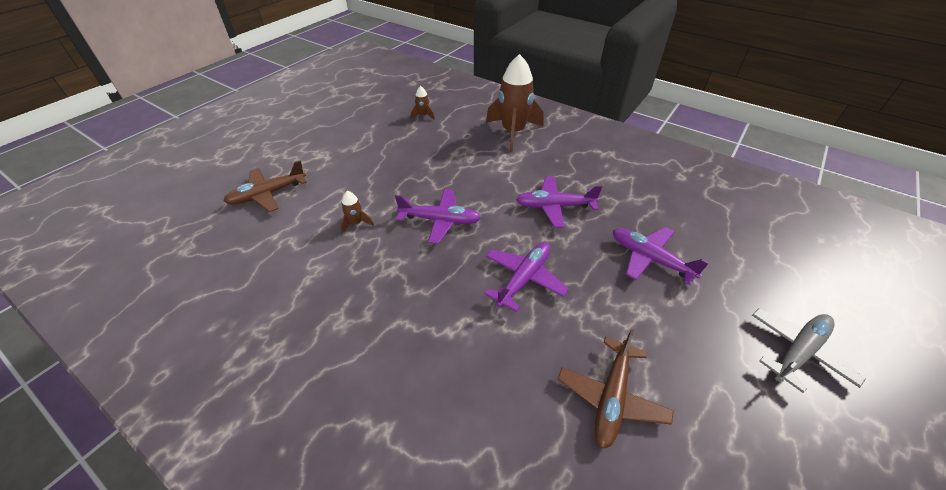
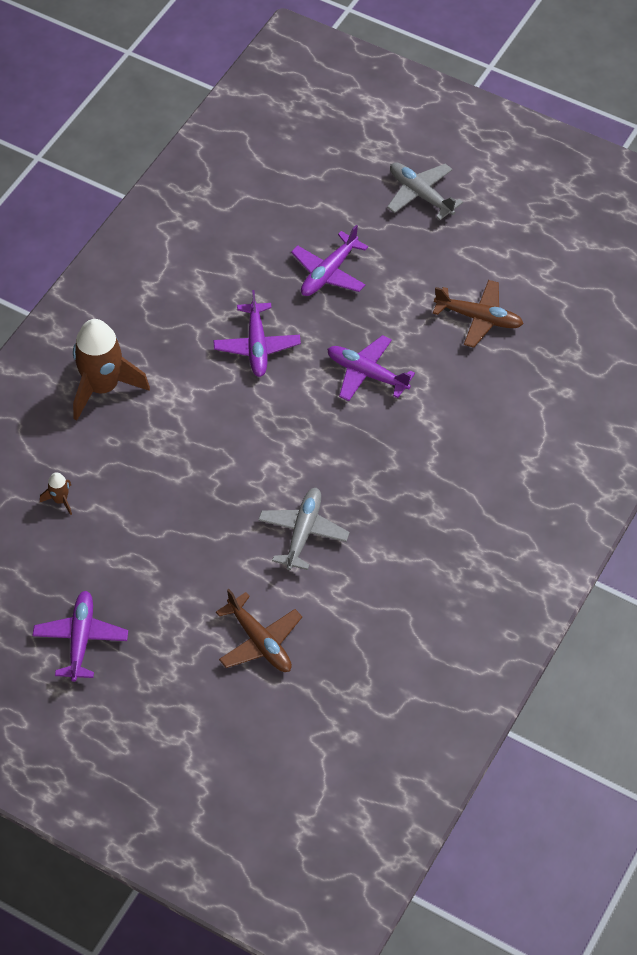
camera: 95 degrees left, 10 degrees up
brown rocket [341,191,374,234] -> grey plane [258,488,350,570]
purple plane [395,189,481,244] -> purple plane moved to [32,591,128,682]

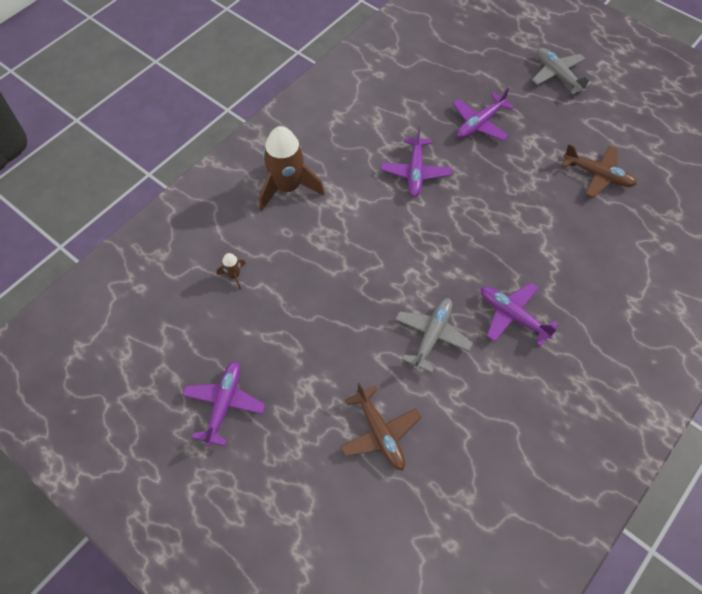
camera: 10 degrees right, 5 degrees up
purple plane [327,335,415,401] -> purple plane moved to [481,282,558,347]

